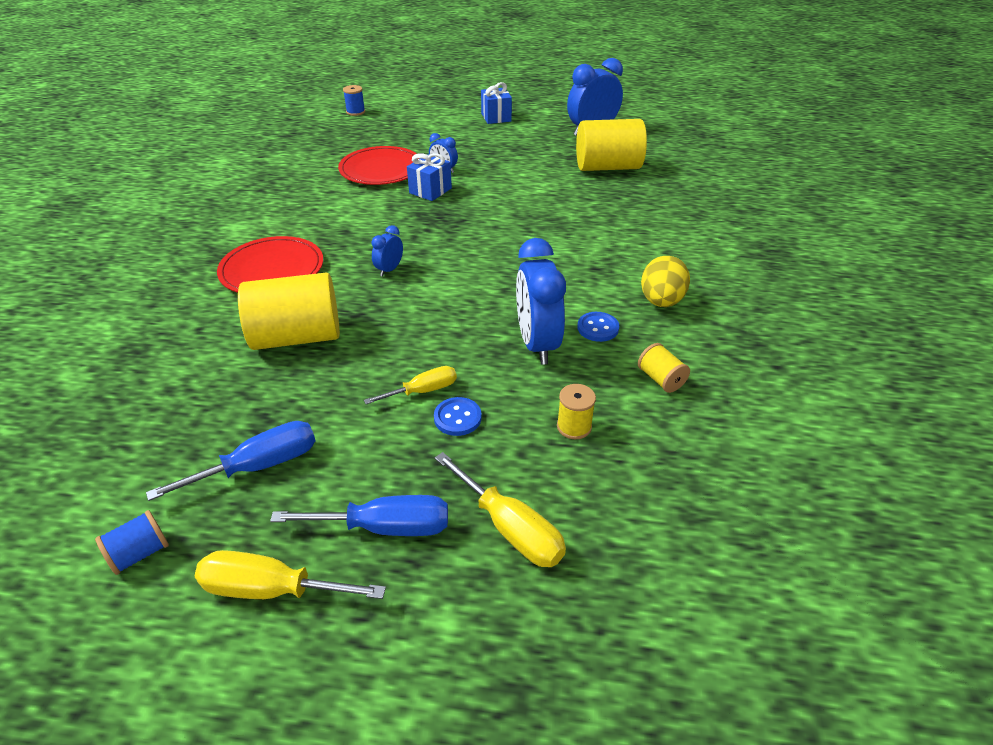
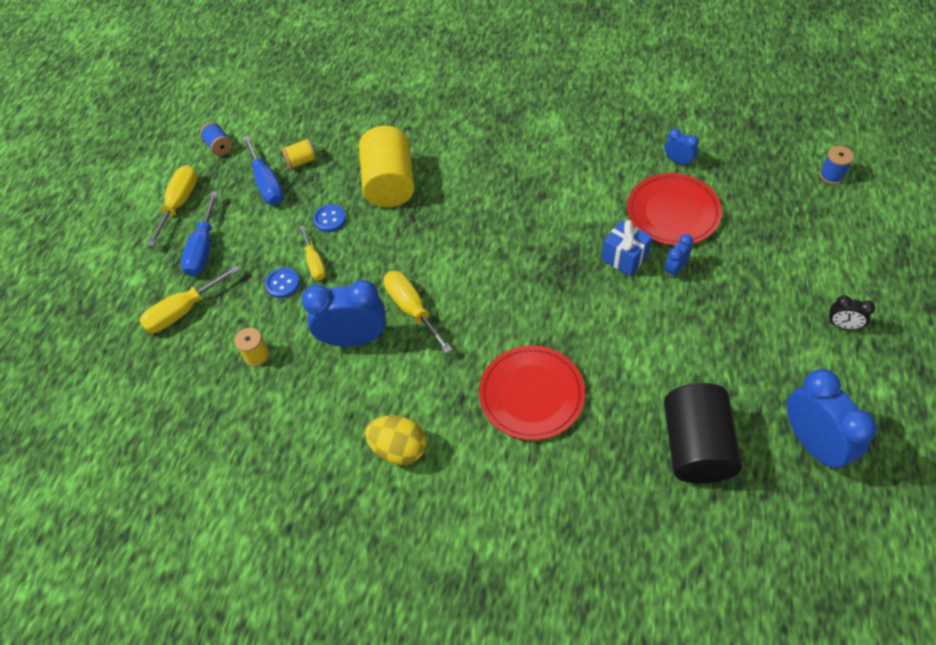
camera: 100 degrees right, 15 degrees up
red plate [217,236,323,293] -> red plate moved to [479,345,585,440]
blue clock [371,225,403,276] -> blue clock moved to [665,128,699,166]
blue gift [481,82,512,124] -> black clock [828,295,875,330]
yellow cylinder [576,119,647,171] -> black cylinder [664,383,742,484]
blue button [577,312,619,342] -> blue button moved to [313,204,346,232]
yellow spool [638,343,690,393] -> yellow spool moved to [281,138,316,170]
none -> yellow screwdriver [383,271,453,354]

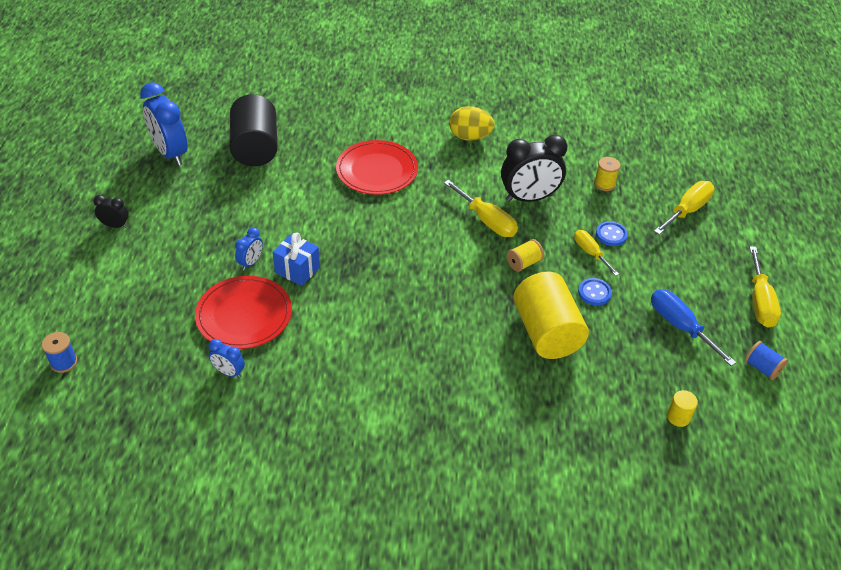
camera: 165 degrees right, 10 degrees down
blue screwdriver [181,191,218,277] -> none
yellow spool [281,138,316,170] -> yellow spool moved to [507,239,544,272]
blue clock [301,280,385,347] -> black clock [501,135,567,202]
none -> yellow cylinder [667,390,698,427]

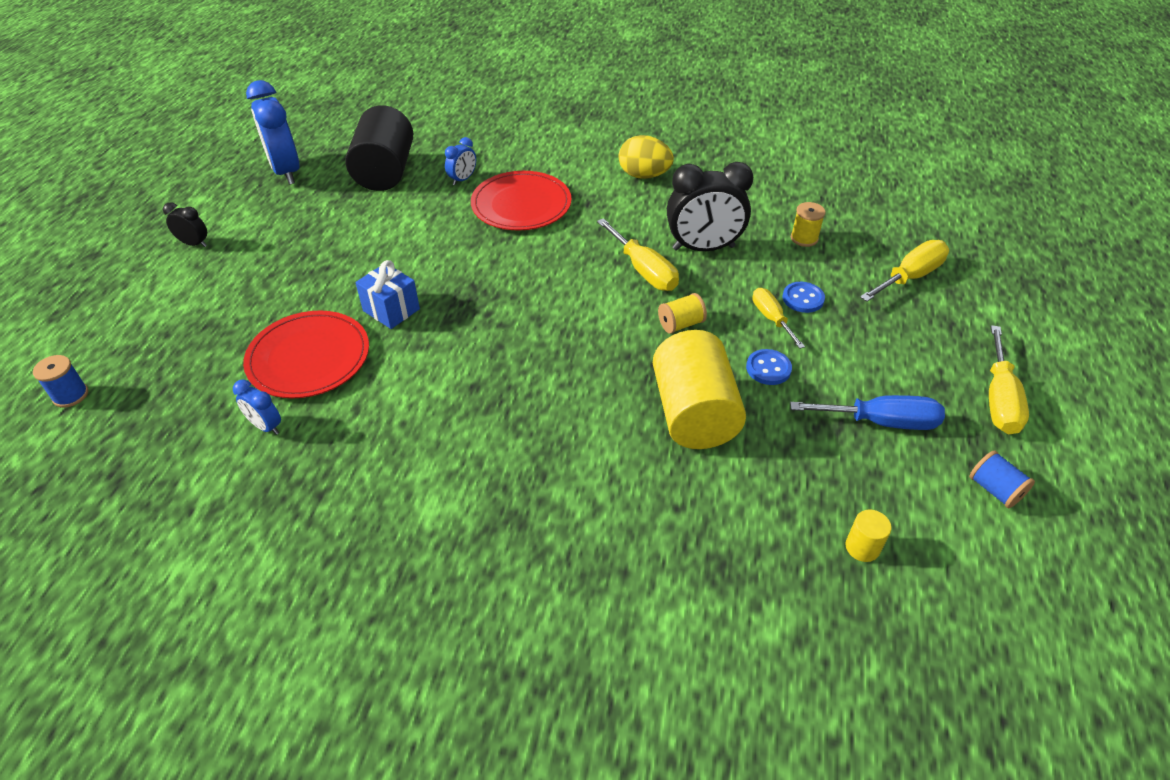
camera: 10 degrees right, 0 degrees up
blue clock [235,228,263,270] -> blue clock moved to [445,137,476,185]
blue screwdriver [651,289,736,366] -> blue screwdriver turned 120 degrees clockwise [790,395,945,430]

